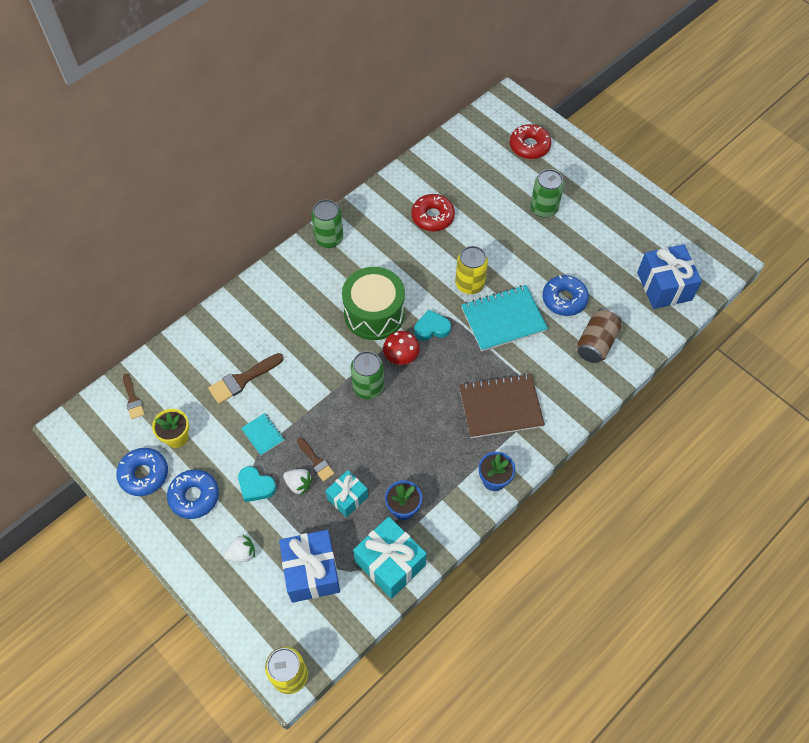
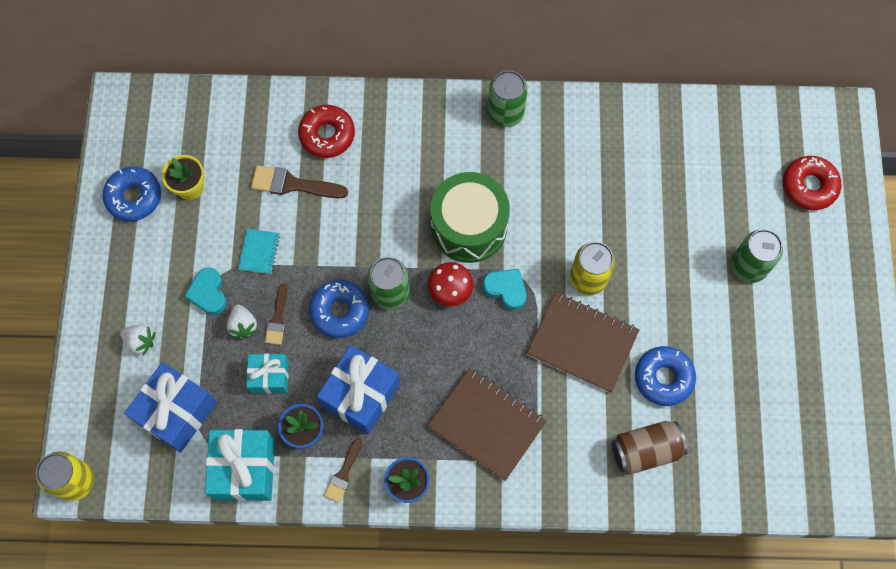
camera: 45 degrees right, 10 degrees up
brown brush [123,374,144,419] -> brown brush moved to [324,438,362,503]
blue donut [167,470,219,519] -> blue donut moved to [309,280,369,338]
red donut [411,194,455,231] -> red donut moved to [298,105,355,158]
turquoise notebook [461,285,548,352] -> brown notebook [526,292,640,393]
blue gift [637,244,702,309] -> blue gift moved to [317,345,400,435]

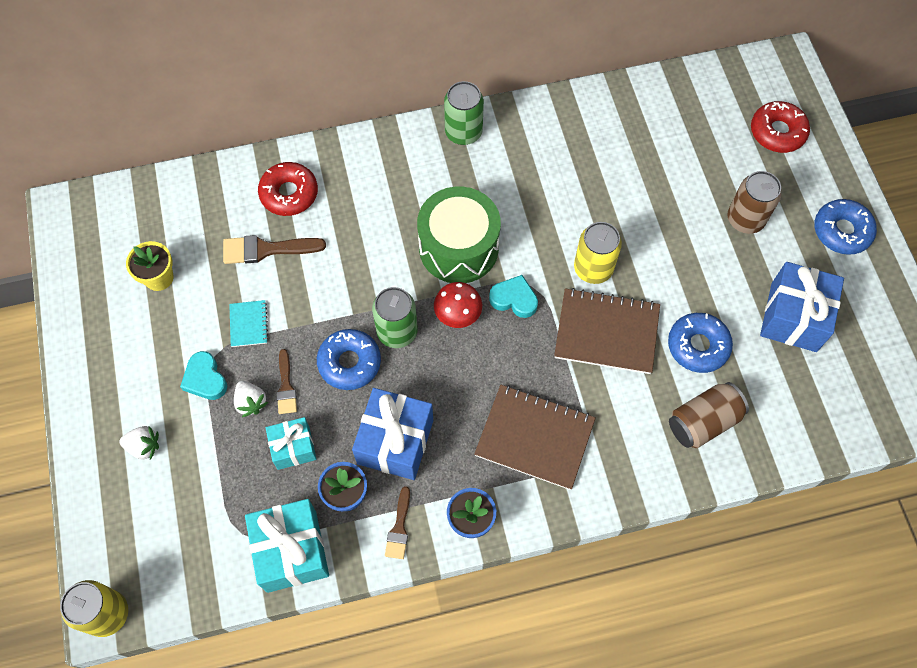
camera: 15 degrees left, 5 degrees down
blue donut [102,167,161,221] -> blue donut moved to [814,199,877,255]
blue gift [124,362,217,453] -> blue gift moved to [760,262,844,352]
green can [731,229,783,283] -> brown can [728,171,782,234]

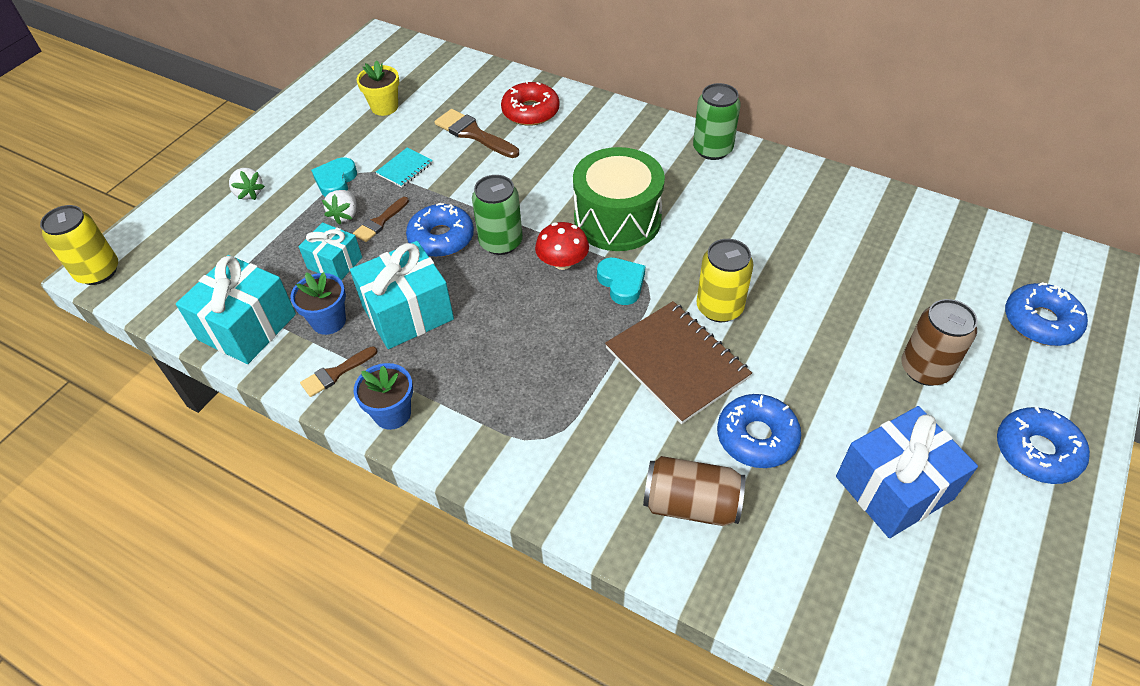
camera: 45 degrees right, 15 degrees down
blue gift [352,388,433,480] -> turquoise gift [350,241,454,349]
brown notebook [474,385,596,490] -> none
red donut [751,101,810,153] -> blue donut [1005,282,1088,346]

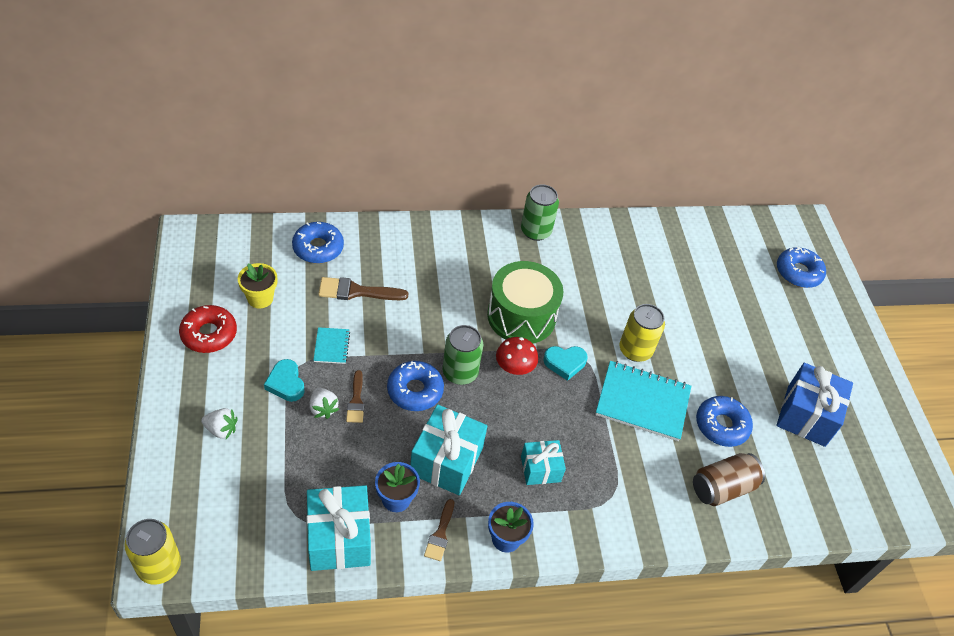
camera: 45 degrees left, 0 degrees up
turquoise gift [298,222,362,280] -> turquoise gift moved to [521,440,566,485]
red donut [501,80,559,126] -> red donut moved to [179,305,237,353]
turquoise heart [597,258,645,305] -> turquoise heart turned 150 degrees clockwise [543,346,588,381]
brown notebook [605,301,752,424] -> turquoise notebook [595,361,691,441]
brown can [901,299,977,386] -> none
blue donut [997,407,1090,484] -> blue donut moved to [292,222,344,264]

